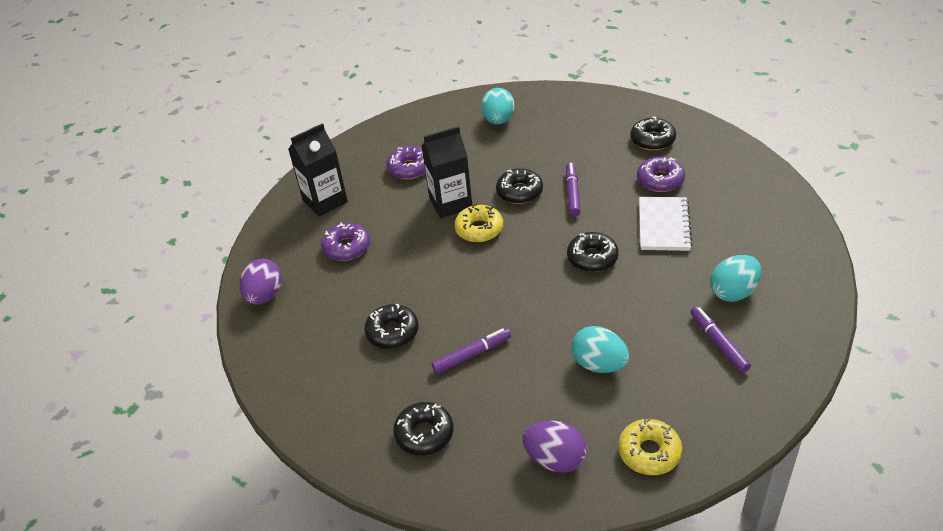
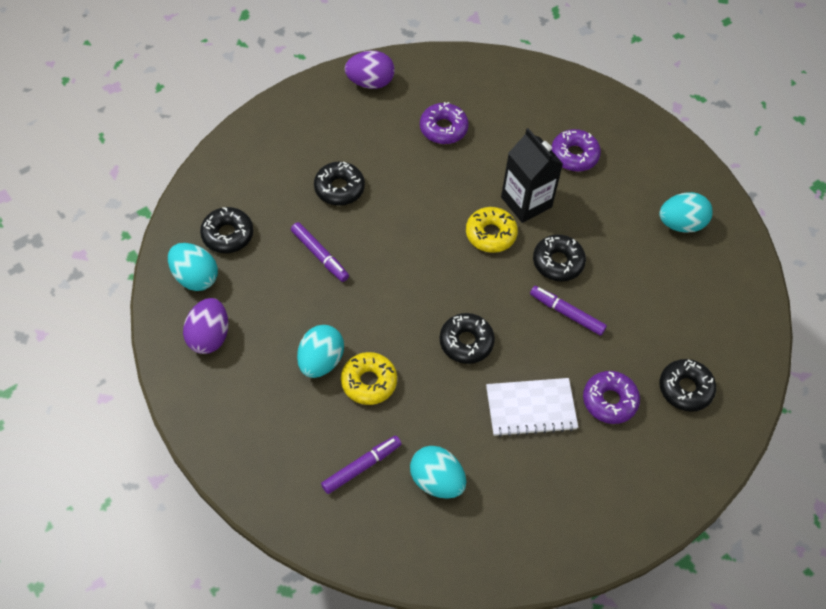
camera: 70 degrees right, 15 degrees up
black carton [288,123,348,217] -> none
purple marker [566,163,581,216] -> purple marker turned 135 degrees counterclockwise [530,286,607,336]
yellow donut [618,418,682,475] -> yellow donut moved to [341,352,397,405]
none -> turquoise egg [168,243,218,291]

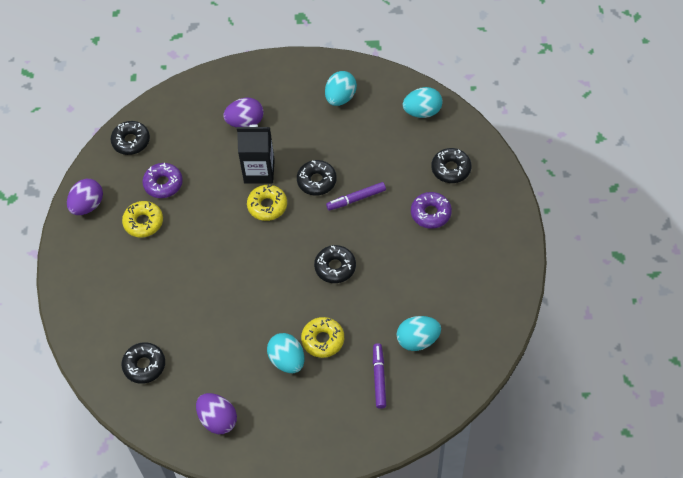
camera: 50 degrees left, 0 degrees up
turquoise egg [168,243,218,291] -> turquoise egg moved to [403,87,443,118]
purple marker [291,222,349,282] -> none
black donut [314,161,365,206] -> black donut moved to [111,121,150,155]
white notebook [486,378,578,437] -> none
purple donut [551,129,601,172] -> purple egg [223,98,264,128]
none -> yellow donut [122,201,163,237]

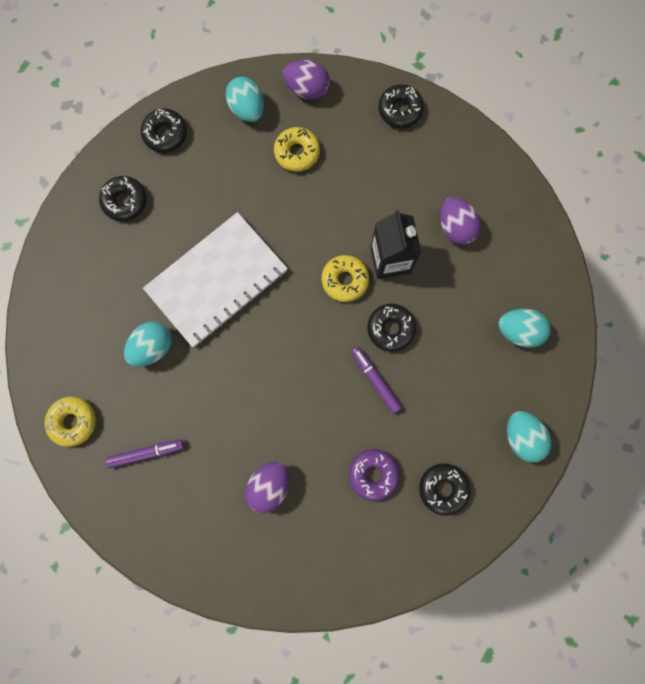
camera: 75 degrees right, 20 degrees up
purple donut [142,163,183,198] -> none
purple egg [196,393,237,434] -> purple egg moved to [245,462,289,513]
yellow donut [301,317,344,358] -> yellow donut moved to [44,396,96,447]
black donut [314,245,356,283] -> black donut moved to [141,108,187,153]
turquoise egg [397,316,441,351] -> turquoise egg moved to [225,77,264,122]
none -> white notebook [143,212,288,347]

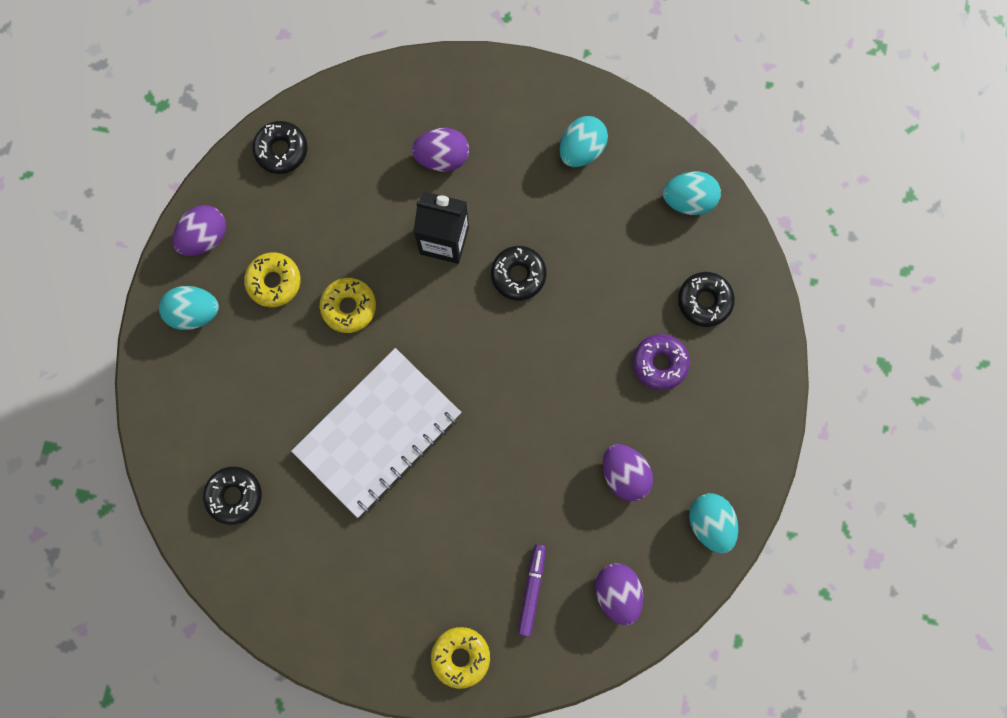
camera: 65 degrees left, 0 degrees up
turquoise egg [124,322,172,367] -> turquoise egg moved to [689,493,738,554]
black donut [141,108,187,153] -> none
white notebook [143,212,288,347] -> white notebook turned 60 degrees clockwise [291,348,462,518]
yellow donut [322,255,369,302] -> yellow donut moved to [320,278,376,333]
purple marker [351,347,402,414] -> none
none -> purple egg [595,563,643,626]

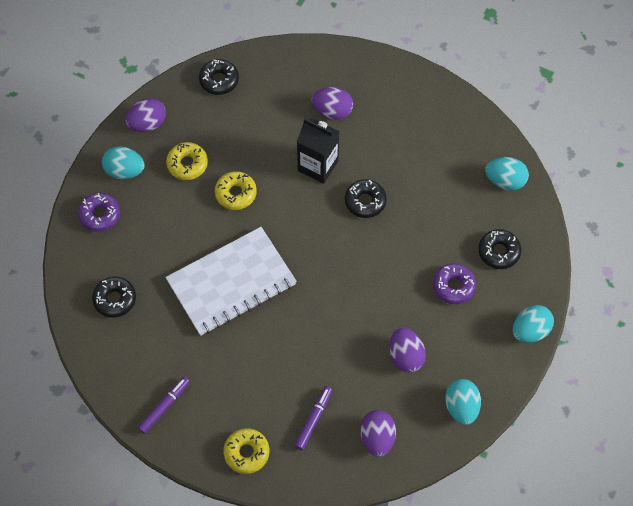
camera: 15 degrees right, 15 degrees down
turquoise egg [560,116,608,167] -> turquoise egg moved to [512,305,554,343]
none -> purple donut [78,193,120,232]
none -> purple marker [138,376,190,434]

